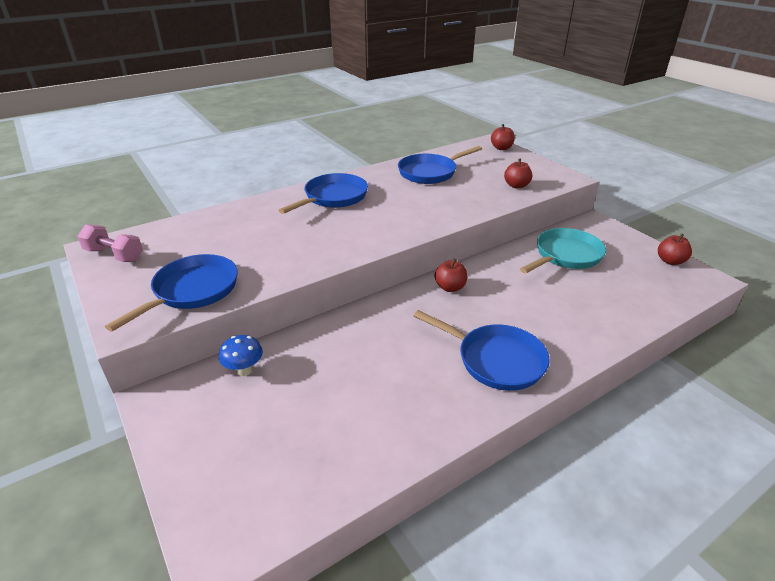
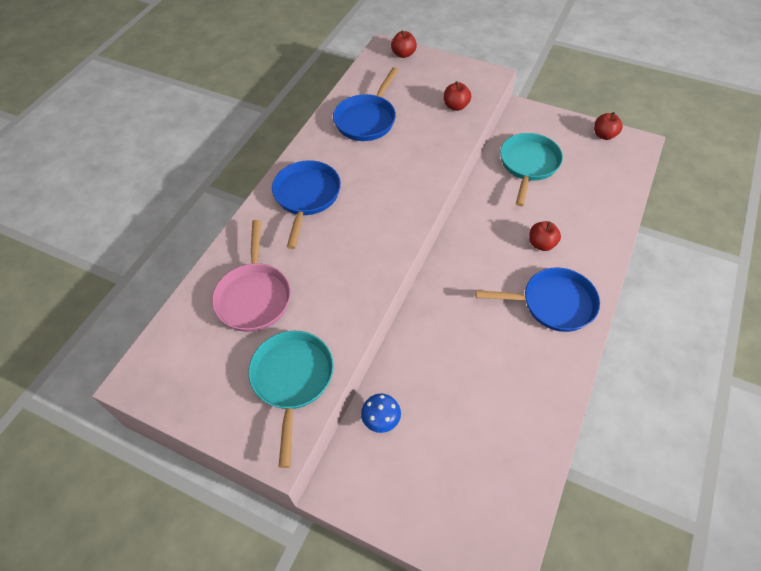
camera: 30 degrees left, 20 degrees up
pink dumbbell [77,224,143,262] -> none
blue pan [105,254,238,332] -> turquoise pan [248,331,334,468]
red apple [434,259,467,292] -> red apple moved to [529,221,561,251]
none -> pink pan [212,220,291,332]

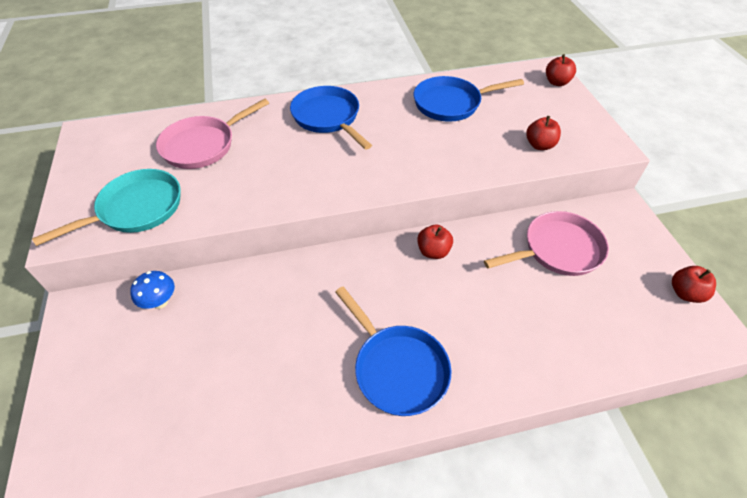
camera: 50 degrees right, 5 degrees down
blue pan [272,160,341,249] -> blue pan turned 90 degrees counterclockwise [290,86,372,150]
turquoise pan [500,133,563,207] -> pink pan [484,211,609,276]
red apple [529,221,561,251] -> red apple moved to [417,224,453,259]

